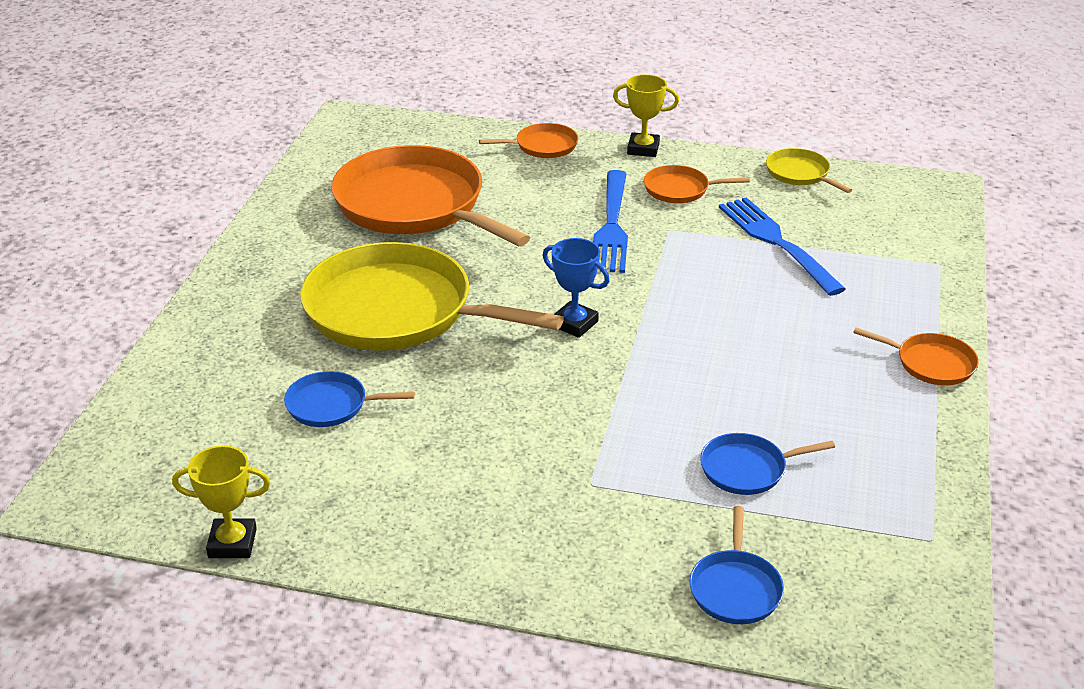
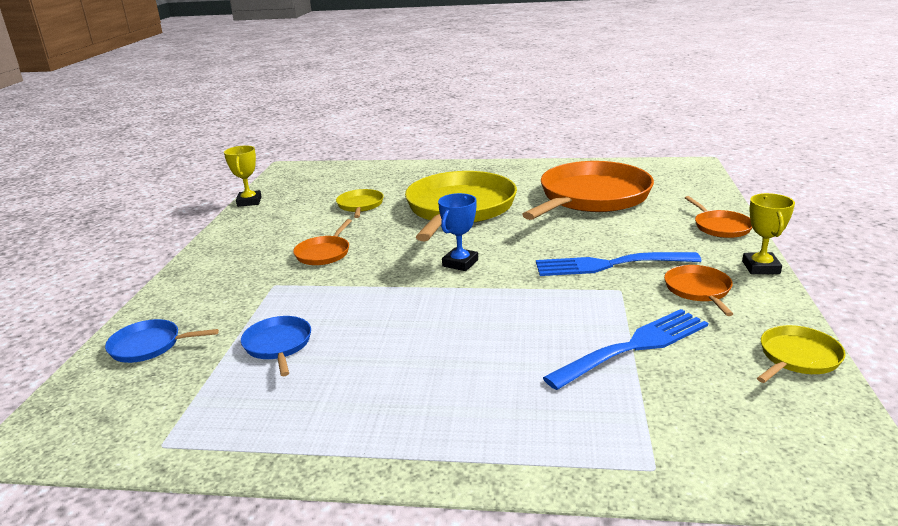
camera: 85 degrees right, 10 degrees down
blue pan [284,371,415,427] -> yellow pan [336,189,384,218]
orange pan [853,327,979,385] -> orange pan moved to [293,219,352,265]

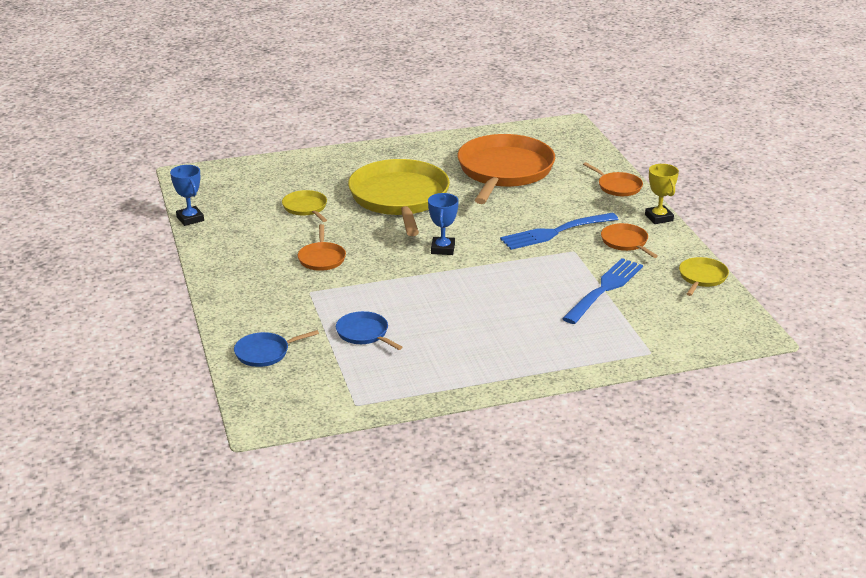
camera: 25 degrees left, 5 degrees up
yellow trophy [224,145,262,207] -> blue trophy [170,165,204,226]

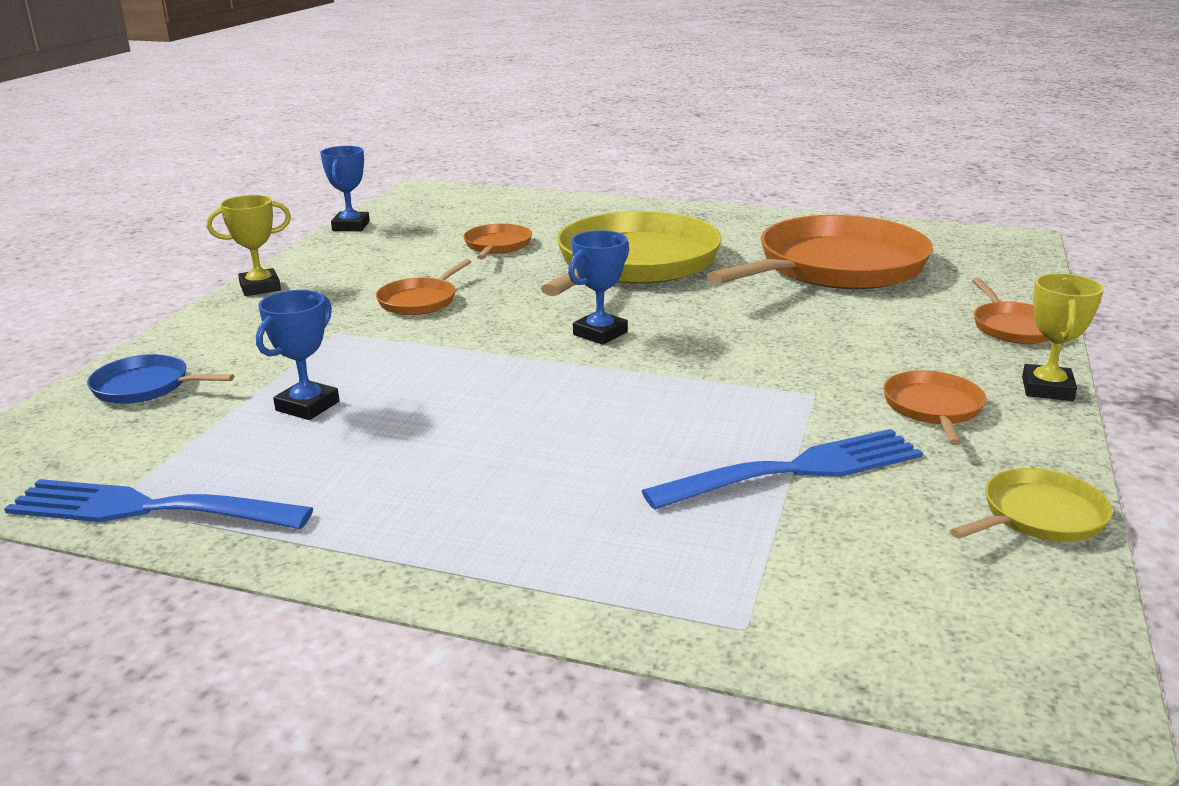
camera: 35 degrees right, 5 degrees down
yellow pan [282,190,327,222] -> orange pan [463,224,532,259]
blue pan [336,311,403,350] -> blue trophy [256,290,339,420]
blue fork [500,213,618,250] -> blue fork moved to [4,479,313,529]
none -> yellow trophy [207,195,291,296]

